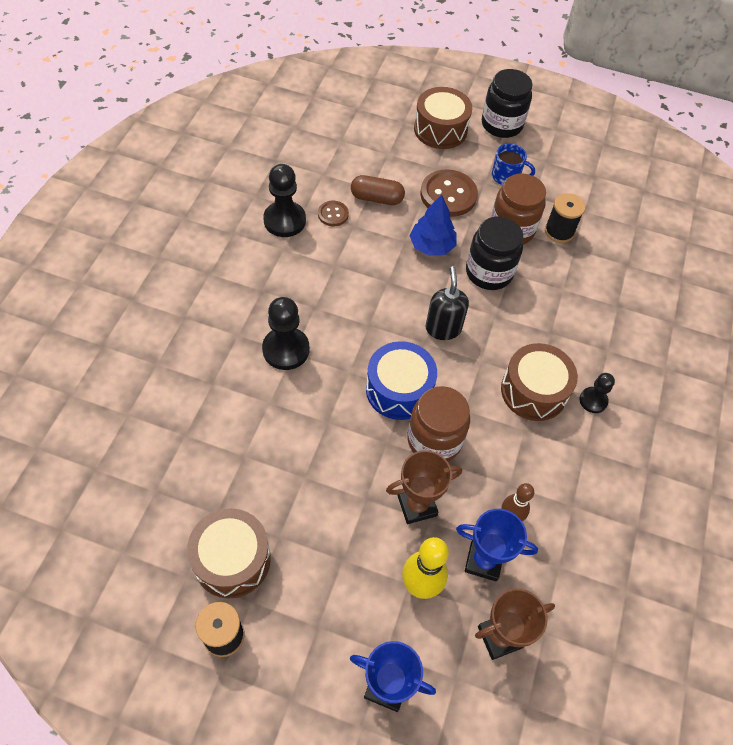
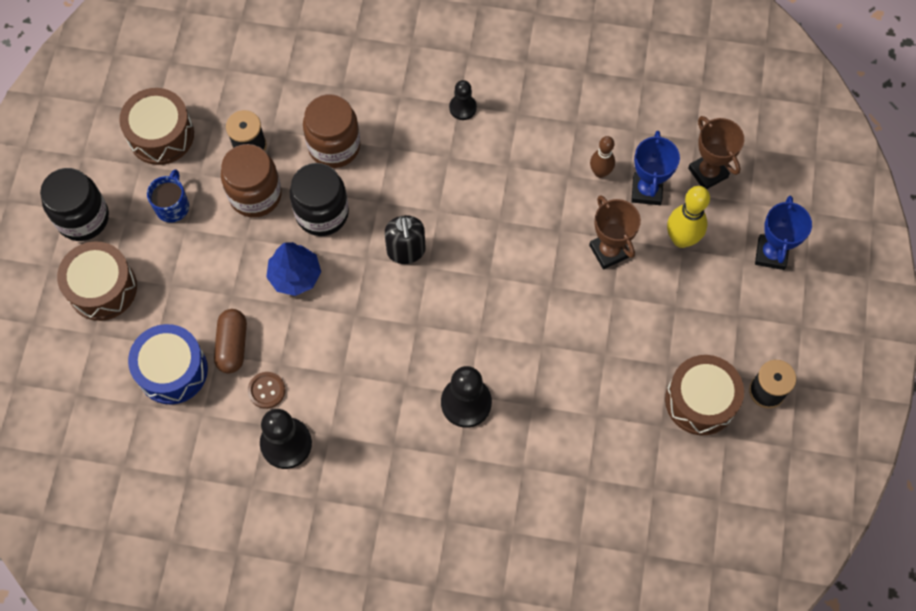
camera: 95 degrees left, 10 degrees up
blue drum [366,341,437,420] -> blue drum moved to [128,324,208,404]
brown jar [407,386,470,462] -> brown jar moved to [303,94,360,168]
brown button [420,169,478,217] -> none
black soap dispenser [426,266,469,340] -> black soap dispenser turned 90 degrees counterclockwise [384,215,426,264]
brown drum [501,343,578,421] -> brown drum moved to [119,88,194,165]

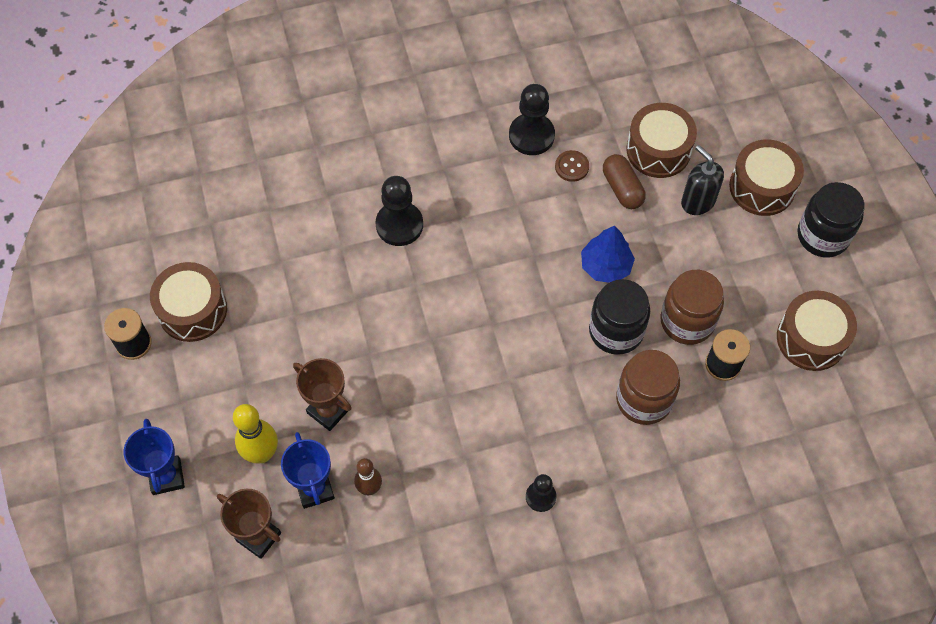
camera: 155 degrees right, 5 degrees down
blue drum [128,324,208,404] -> brown drum [626,103,697,178]
blue mug [147,169,189,223] -> none
black soap dispenser [384,215,426,264] -> black soap dispenser moved to [681,145,724,215]

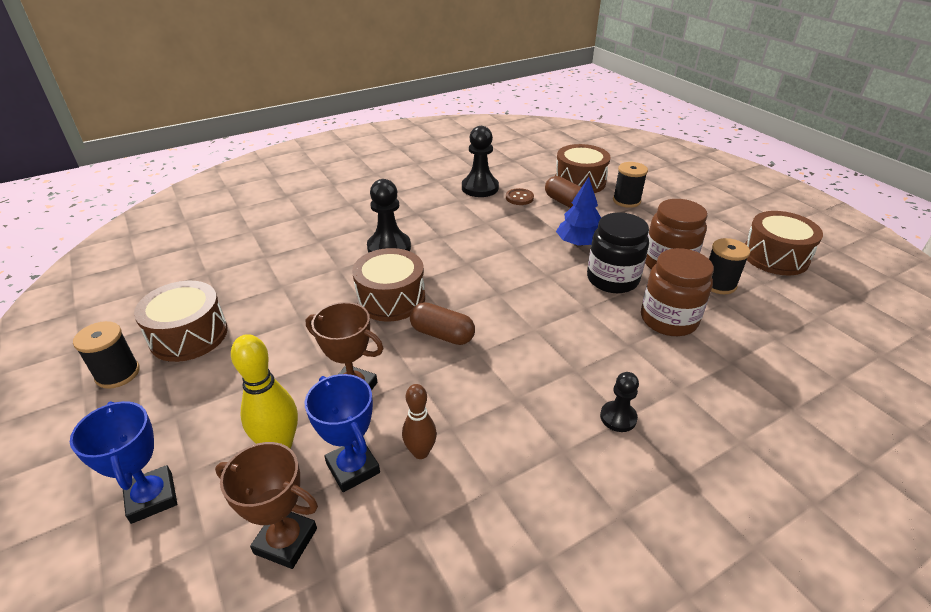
camera: 15 degrees left, 25 degrees down
black soap dispenser [681,145,724,215] -> black spool [613,162,648,208]
brown drum [729,139,804,216] -> brown drum moved to [352,248,425,322]
black jar [797,182,865,257] -> none
none -> brown capsule [410,302,475,345]

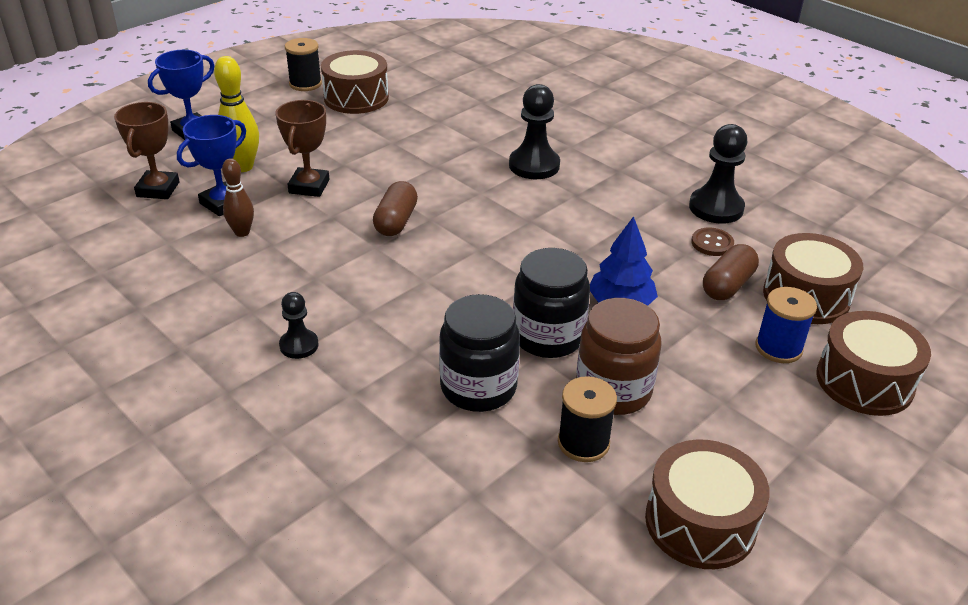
camera: 75 degrees right, 0 degrees up
brown drum [352,248,425,322] -> brown drum moved to [816,311,931,416]
black spool [613,162,648,208] -> blue spool [755,287,817,363]
brown jar [641,248,714,336] -> black jar [439,294,520,412]

